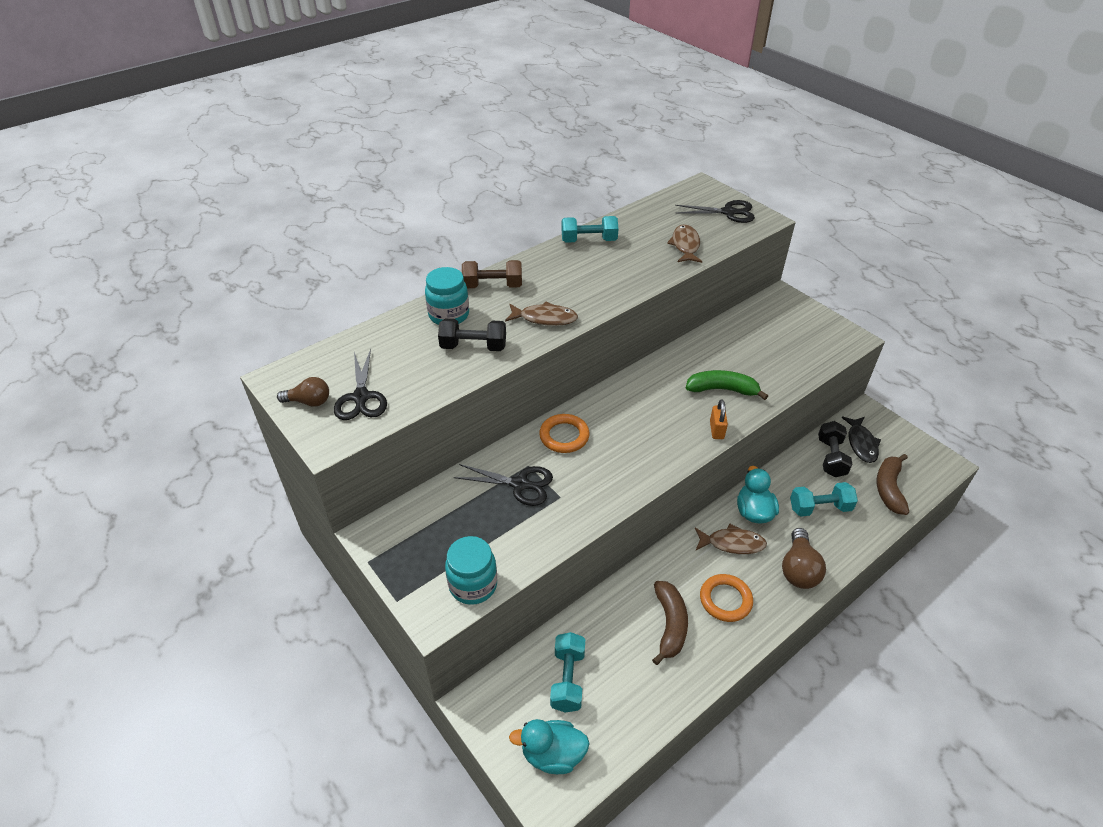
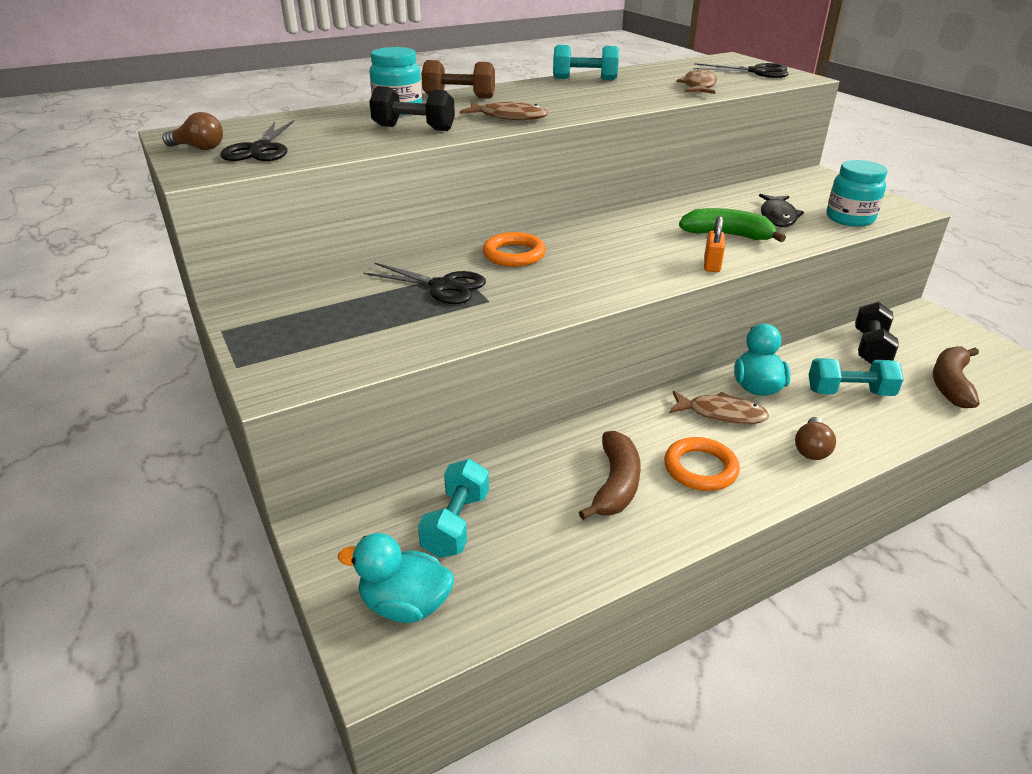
camera: 10 degrees right, 10 degrees down
turquoise jar [445,536,497,605] -> turquoise jar moved to [827,160,888,227]
brown light bulb [782,528,826,589] -> brown light bulb [795,417,836,460], size x0.65
black fish [842,417,881,463] -> black fish moved to [759,194,804,227]

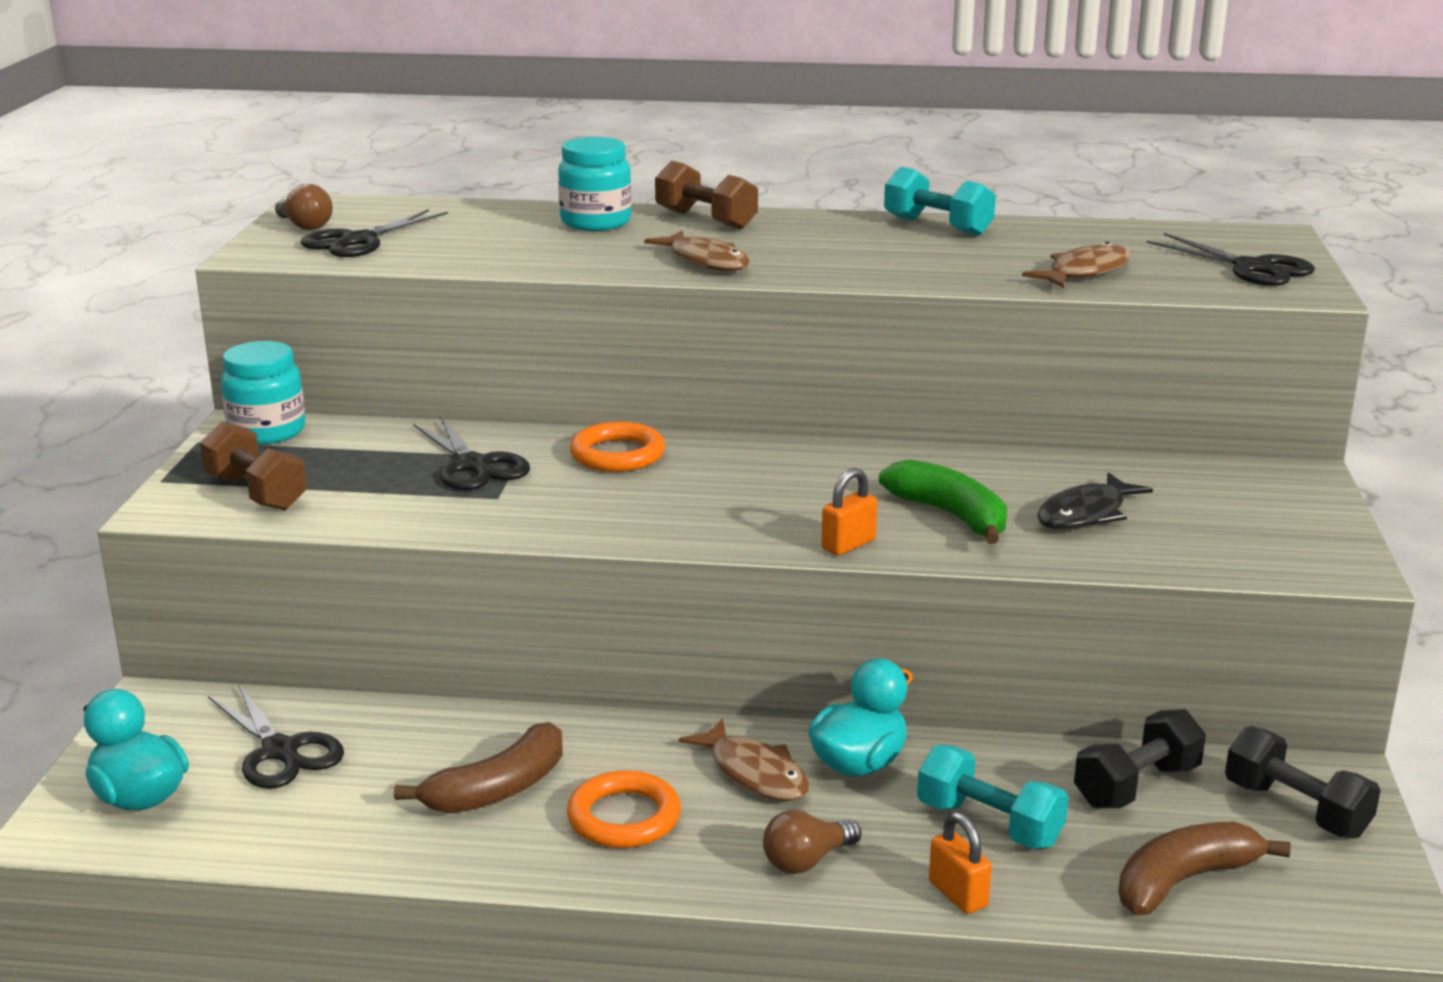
camera: 35 degrees right, 10 degrees down
black dumbbell [369,86,455,131] -> black dumbbell moved to [1225,726,1381,839]
turquoise dumbbell [418,459,489,558] -> black scissors [208,683,344,789]
turquoise jar [827,160,888,227] -> turquoise jar moved to [221,341,305,444]
none -> brown dumbbell [200,422,307,511]
none -> orange padlock [929,812,992,914]

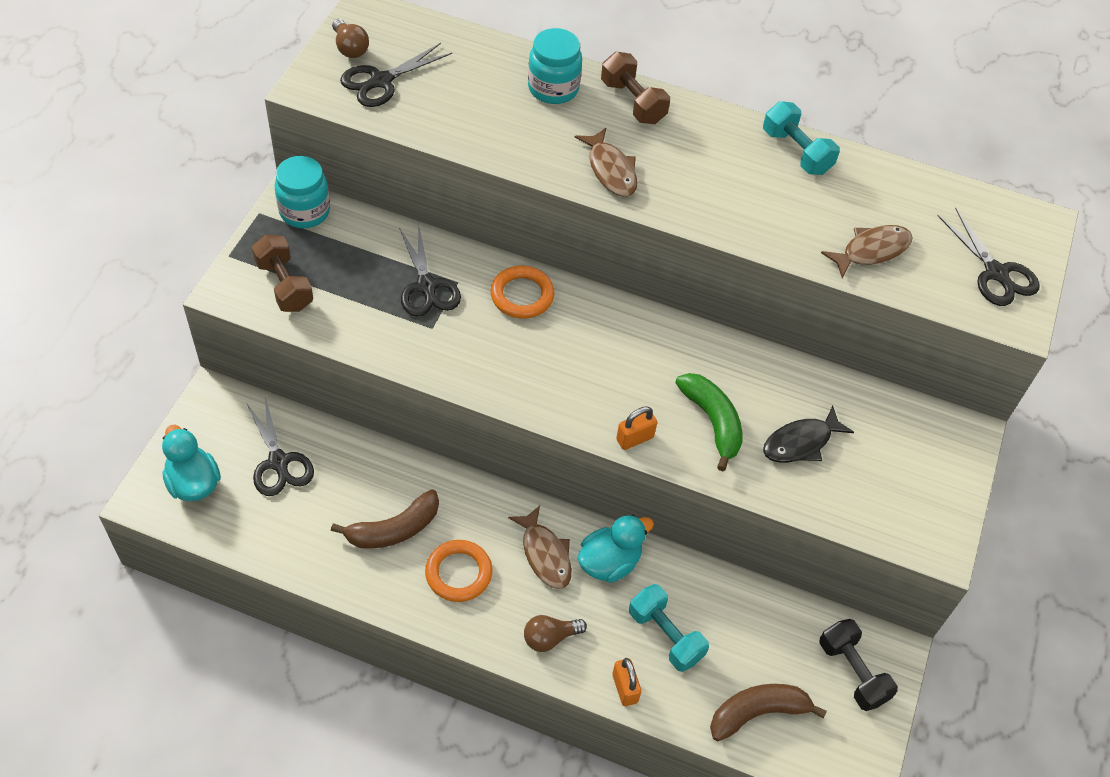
camera: 10 degrees right, 30 degrees up
black dumbbell [1074,709,1206,809] -> none

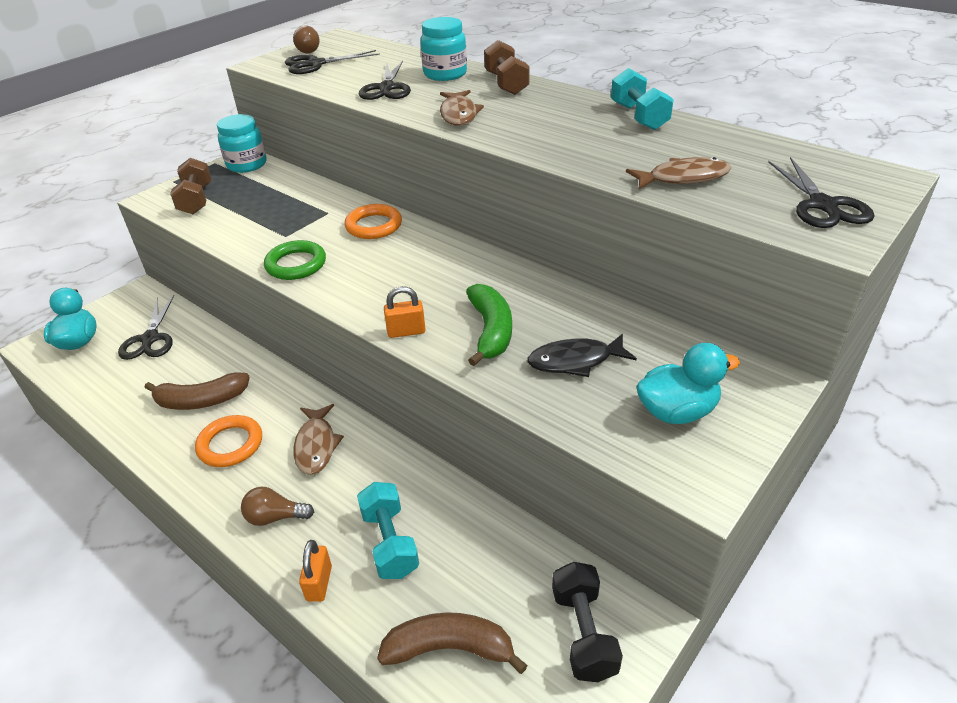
camera: 25 degrees right, 15 degrees down
black scissors [399,223,461,316] -> black scissors moved to [359,61,411,100]
turquoise duck [578,514,654,583] -> turquoise duck moved to [636,343,740,424]
none -> green ring [264,240,326,280]

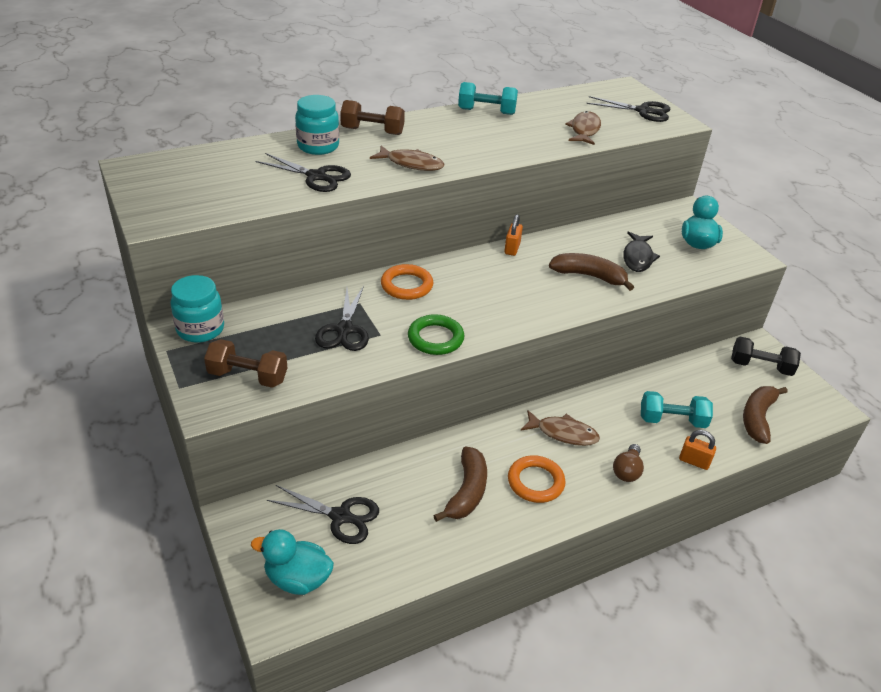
camera: 70 degrees left, 0 degrees up
black scissors [285,50,380,74] -> black scissors moved to [315,286,369,351]
brown light bulb [293,25,320,53] -> none
orange padlock [384,286,426,338] -> orange padlock moved to [504,214,523,256]
green banana [466,284,512,366] -> brown banana [549,253,634,291]

